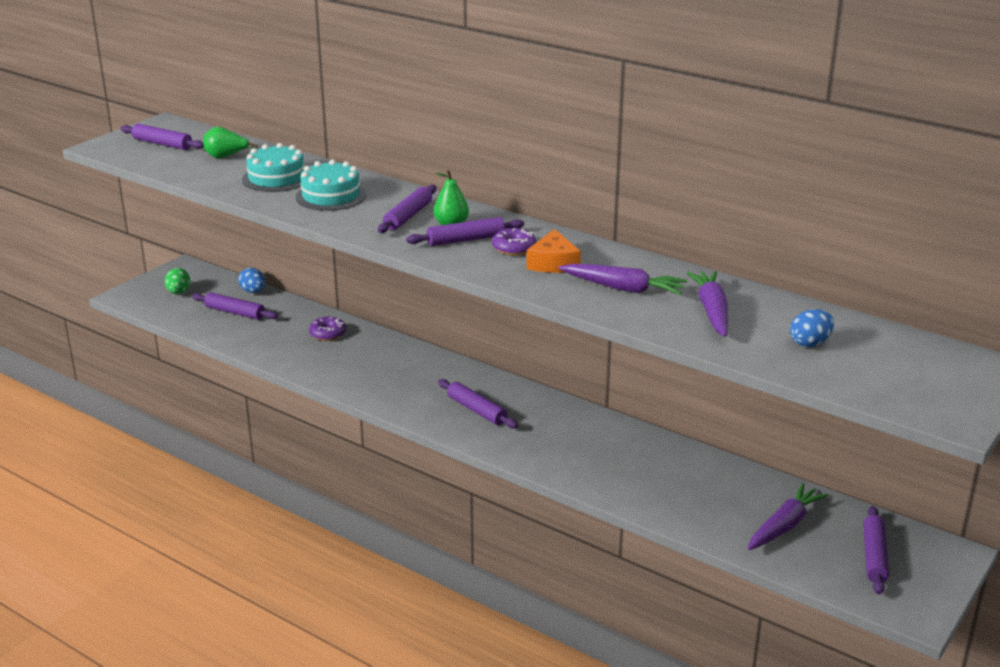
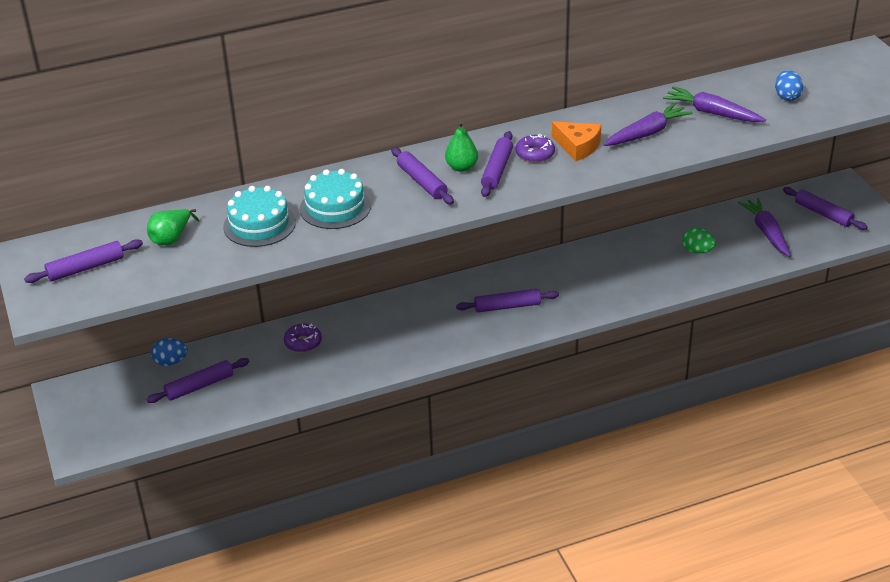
camera: 55 degrees left, 10 degrees up
green egg [164,268,190,294] -> green egg moved to [682,228,716,254]

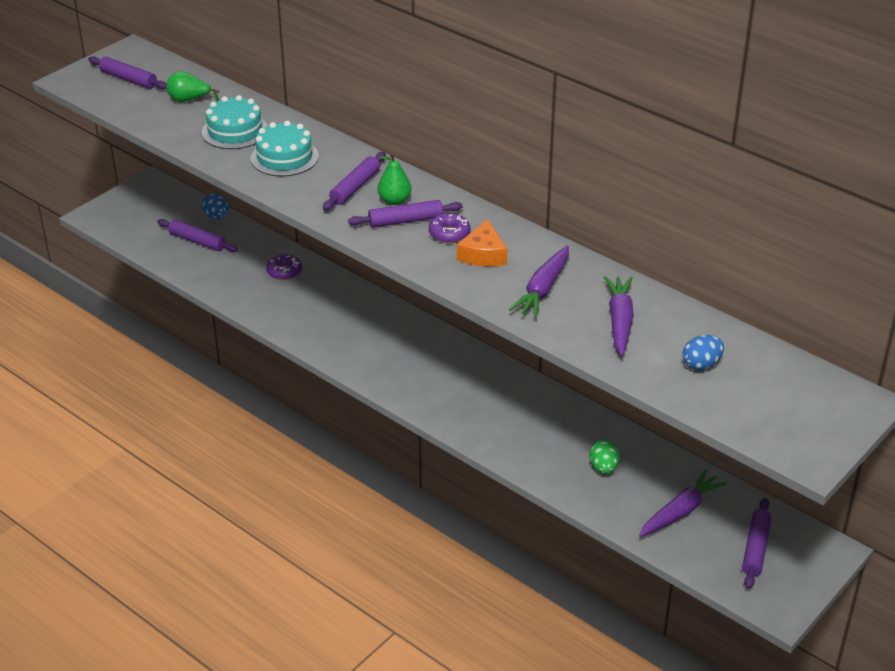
camera: 60 degrees right, 0 degrees up
purple rolling pin [456,289,559,312] -> none
purple carrot [604,102,693,146] -> purple carrot turned 90 degrees clockwise [509,246,569,318]

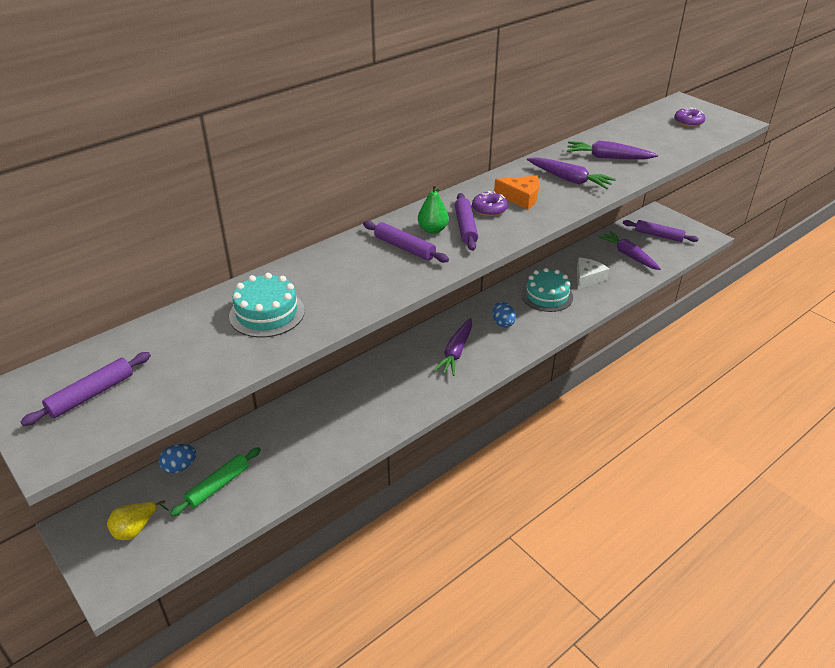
camera: 80 degrees left, 0 degrees up
purple rolling pin [157,219,238,252] -> green rolling pin [170,447,261,517]
green pear [166,71,219,102] -> none
turquoise cake [251,121,319,177] -> turquoise cake moved to [521,268,573,312]
purple donut [266,254,302,280] -> purple donut moved to [674,107,705,127]
green egg [590,440,620,474] -> white cheese [577,258,609,289]
blue egg [682,335,724,370] -> blue egg moved to [492,302,516,328]
none -> yellow pear [107,500,169,540]
none -> purple carrot [433,318,472,376]

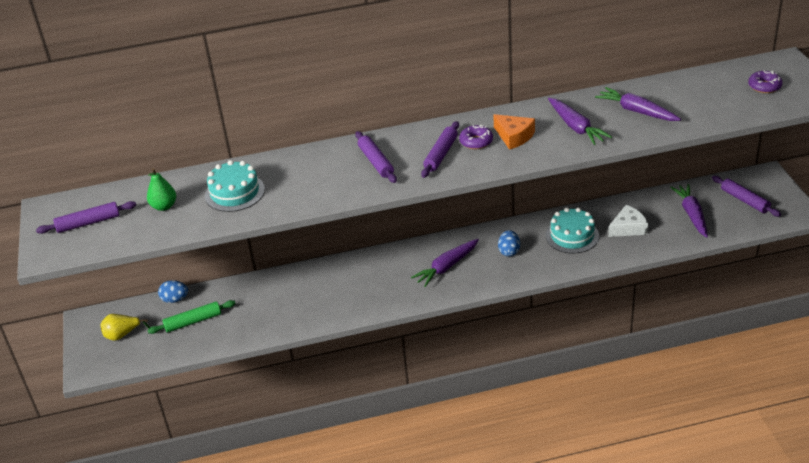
camera: 30 degrees right, 0 degrees up
green pear [418,184,449,234] -> green pear moved to [147,168,176,211]

